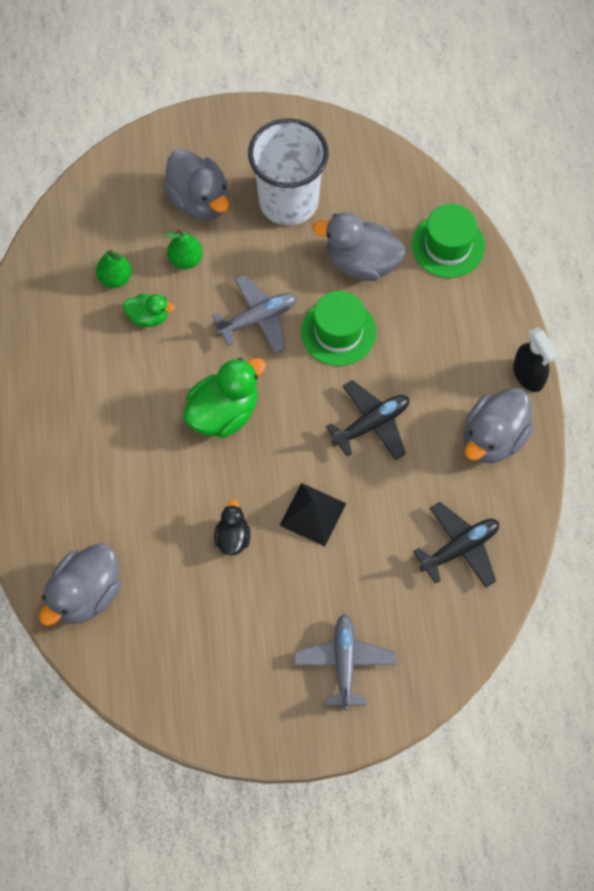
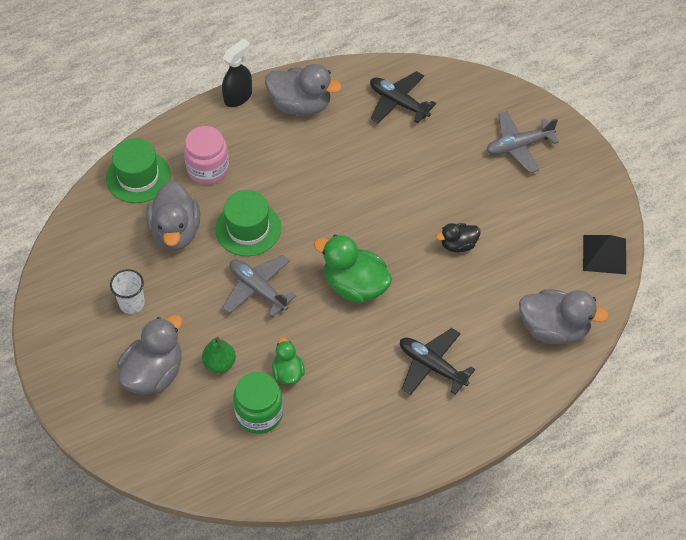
camera: 110 degrees left, 10 degrees down
green pear [96,249,132,288] -> green jar [233,372,283,434]
white cup [248,118,329,225] -> white cup [110,269,145,314], size x0.46
black pyramid [279,483,347,546] -> black pyramid moved to [583,235,626,274]
black plane [326,380,409,460] -> black plane moved to [400,328,475,395]
none -> pink jar [184,126,229,184]

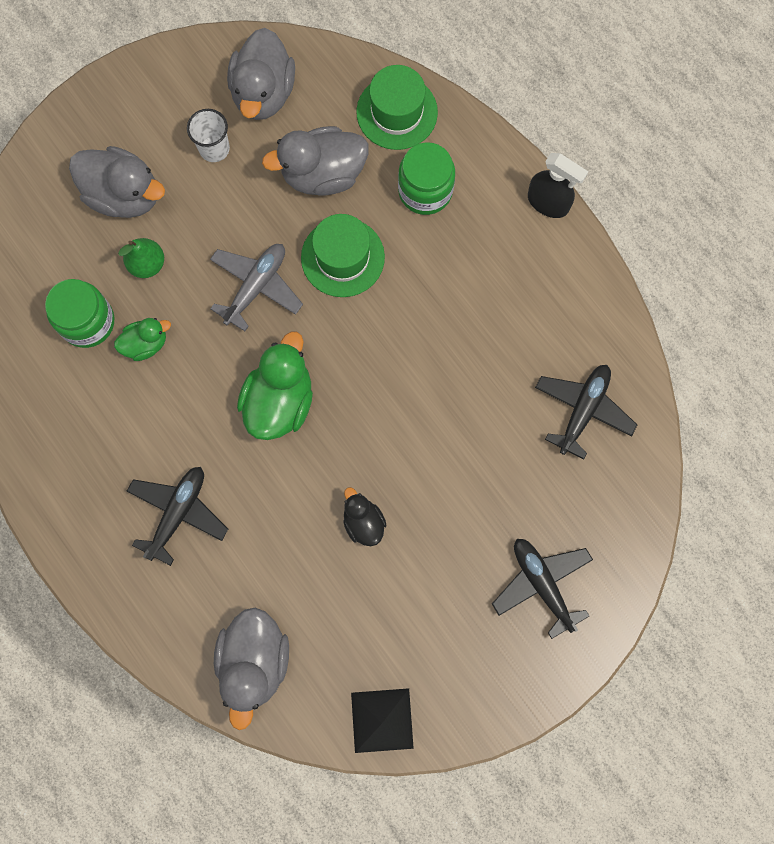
camera: 80 degrees right, 20 degrees up
pink jar [184,126,229,184] -> green jar [398,142,455,215]
grey duck [265,64,342,116] -> grey duck moved to [227,28,295,120]
grey plane [486,111,559,173] -> black plane [492,539,593,639]

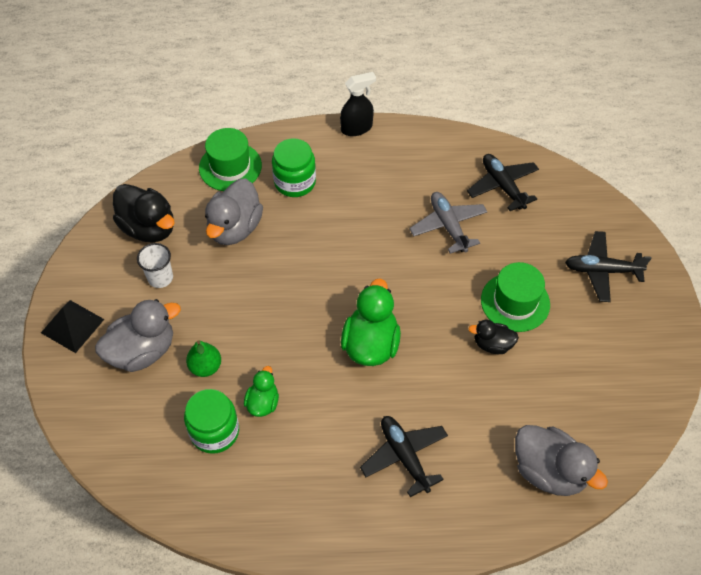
camera: 55 degrees left, 20 degrees down
grey plane [210,244,303,331] -> grey plane moved to [409,192,487,254]
grey duck [227,28,295,120] -> black duck [113,184,175,243]
green duck [237,332,313,440] -> green duck turned 45 degrees clockwise [341,278,401,366]
green hat [301,214,385,297] -> green hat moved to [481,262,550,332]
black pyramid [351,688,414,753] -> black pyramid moved to [41,300,104,353]

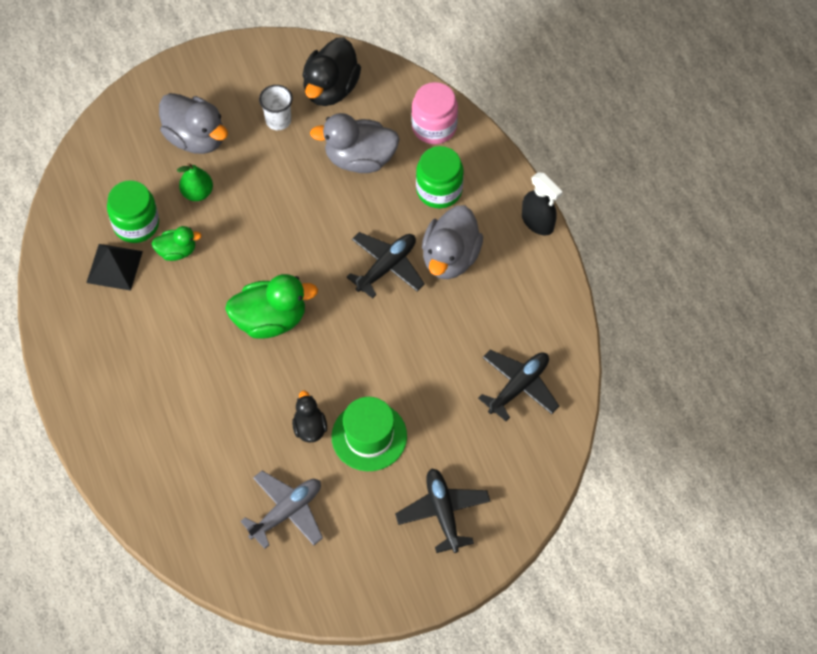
camera: 70 degrees right, 5 degrees up
black pyramid [41,300,104,353] -> black pyramid moved to [86,244,143,291]
green hat [199,128,262,191] -> pink jar [411,82,458,144]
black plane [360,416,448,497] -> black plane moved to [347,232,425,299]
grey plane [409,192,487,254] -> grey plane moved to [240,471,323,549]
grey duck [515,425,608,496] -> grey duck moved to [422,205,483,279]

